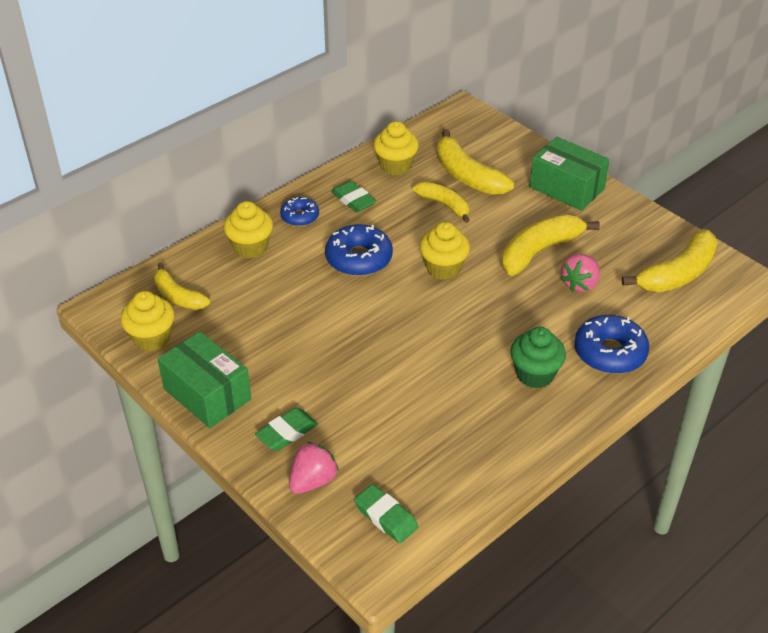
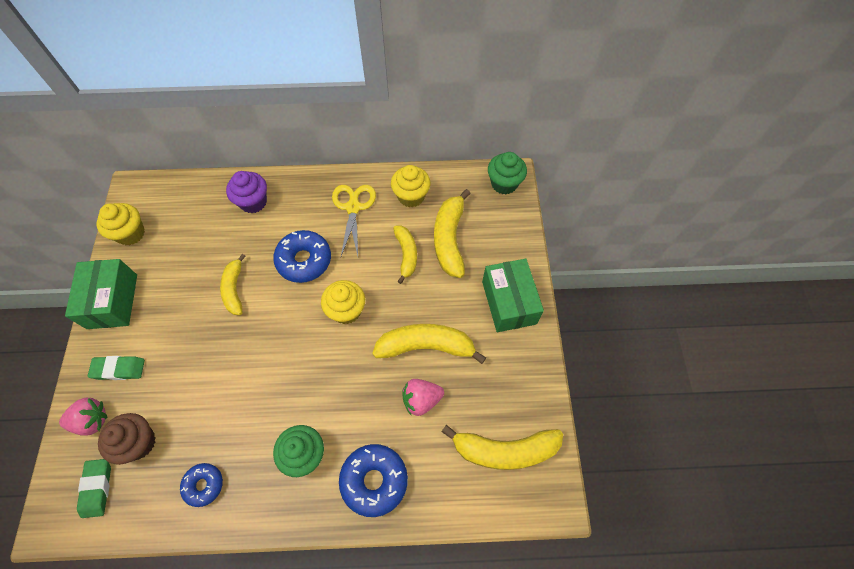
camera: 40 degrees right, 20 degrees up
yellow banana [154,263,211,310] -> yellow banana moved to [220,254,245,315]
yellow cupcake [224,201,273,258] -> purple cupcake [226,171,267,213]
blue donut [280,197,319,226] -> blue donut moved to [180,463,223,507]
green eraser [331,181,376,212] -> yellow scissors [332,185,376,256]
none -> brown cupcake [98,413,155,465]
none -> green cupcake [488,152,527,194]

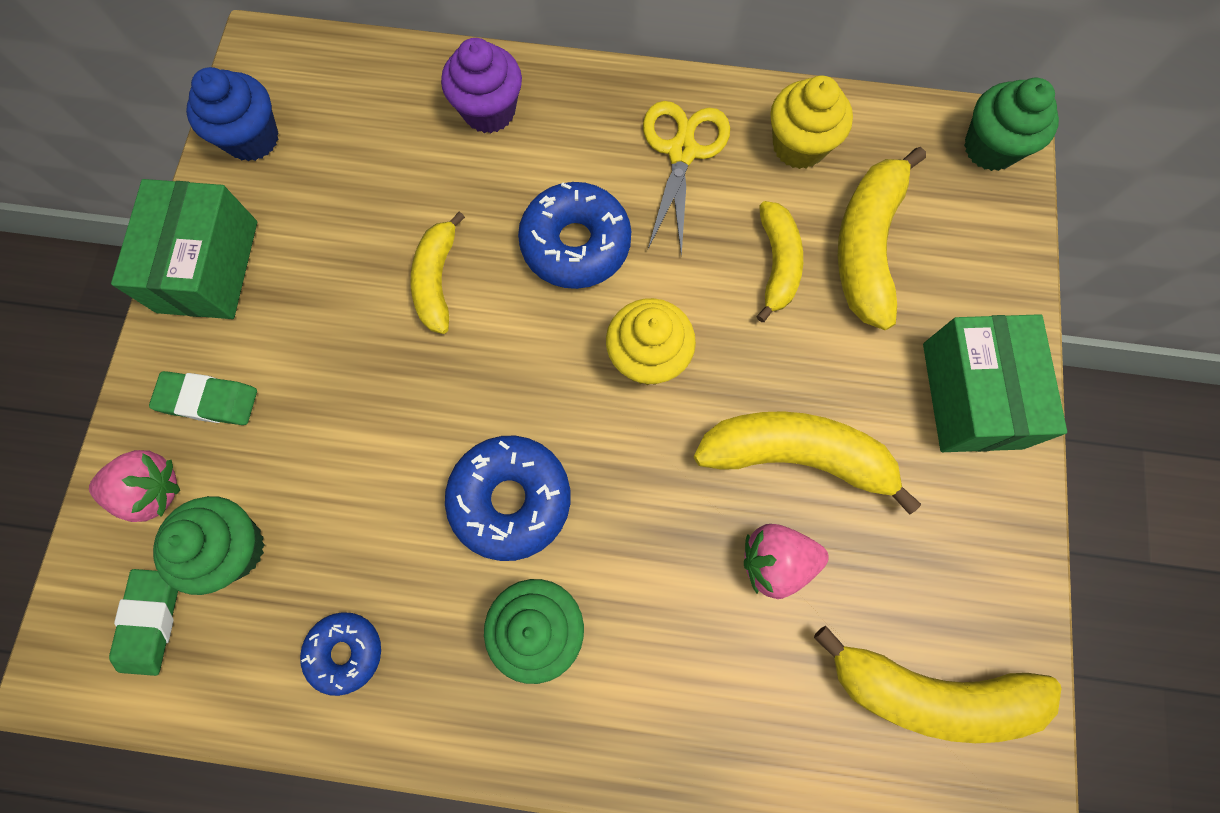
camera: 10 degrees right, 10 degrees up
yellow cupcake [97,203,145,245] -> blue cupcake [186,67,279,161]
brown cupcake [98,413,155,465] -> green cupcake [153,496,265,595]
blue donut [339,444,408,517] -> blue donut moved to [445,436,571,561]

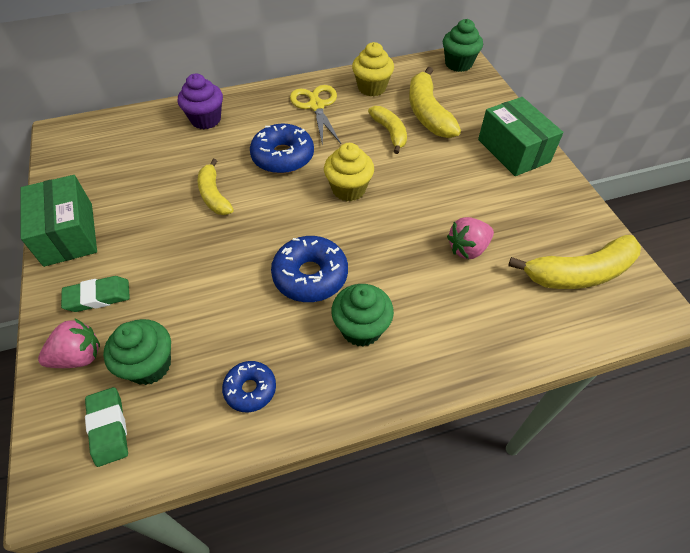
camera: 25 degrees left, 20 degrees down
blue cupcake [186,67,279,161] -> none
yellow banana [693,411,921,515] -> none

